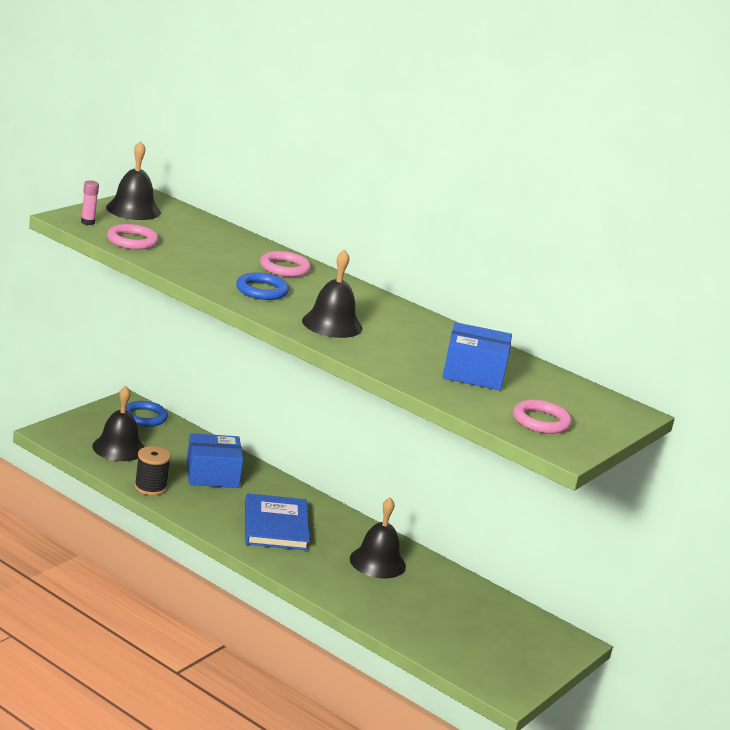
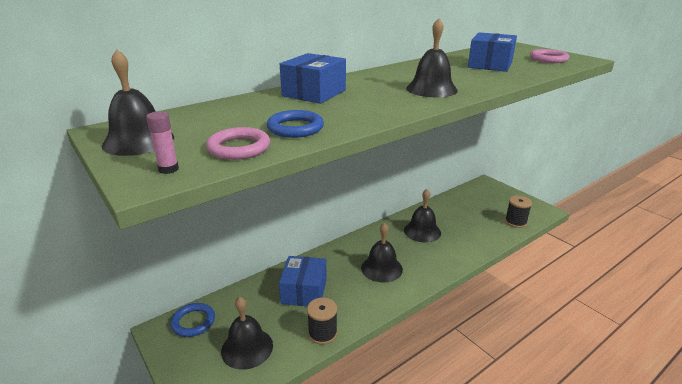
camera: 70 degrees left, 5 degrees up
blue ring [236,272,289,300] -> blue ring moved to [267,110,324,138]
blue book [245,493,310,551] -> black bell [361,223,403,283]
pink ring [260,251,311,277] -> blue box [280,53,346,104]
none -> black spool [505,195,532,228]

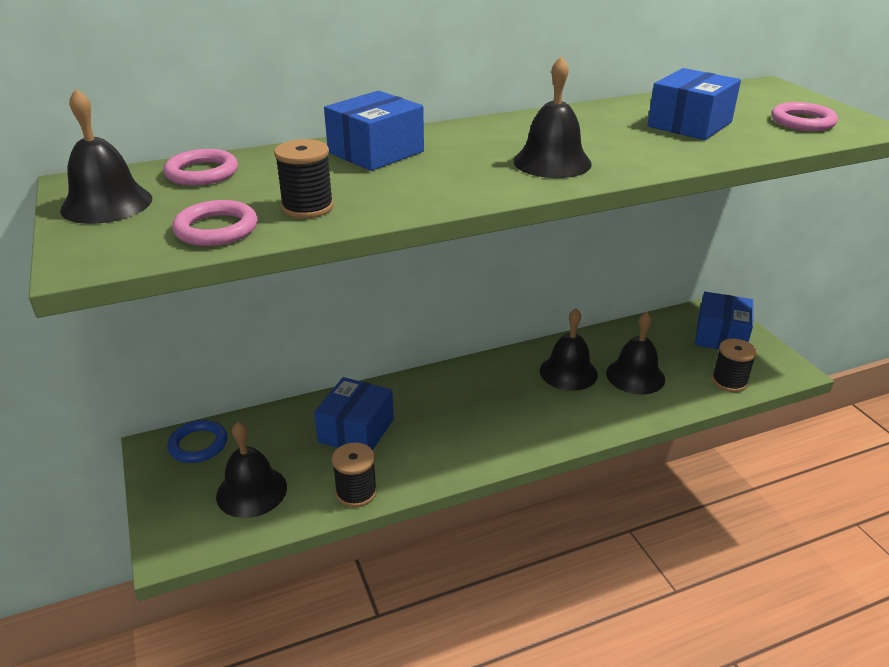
camera: 15 degrees right, 5 degrees up
pink glue stick [146,111,179,174] -> none
blue ring [267,110,324,138] -> black spool [274,139,334,218]
black bell [361,223,403,283] -> black bell moved to [606,312,665,395]
none -> pink ring [164,149,238,186]
none -> blue box [695,292,753,350]

